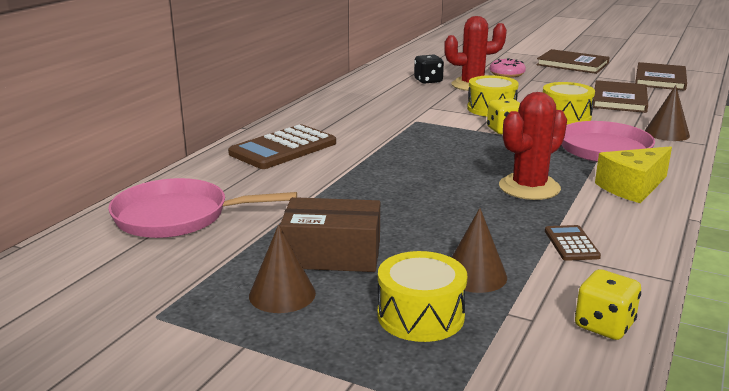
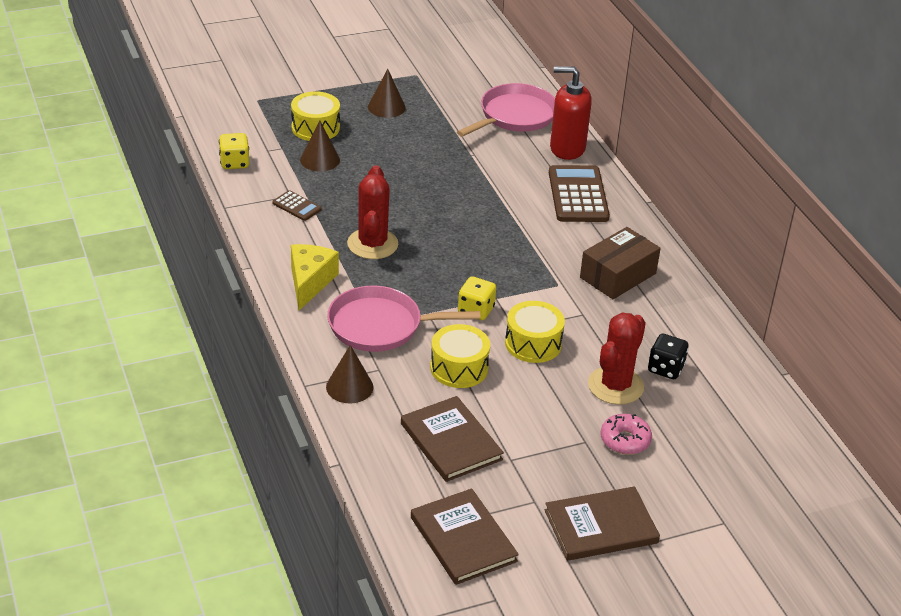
camera: 130 degrees right, 15 degrees up
brown box [280,197,380,272] -> brown box moved to [580,227,661,299]
none -> red soap dispenser [550,66,592,160]

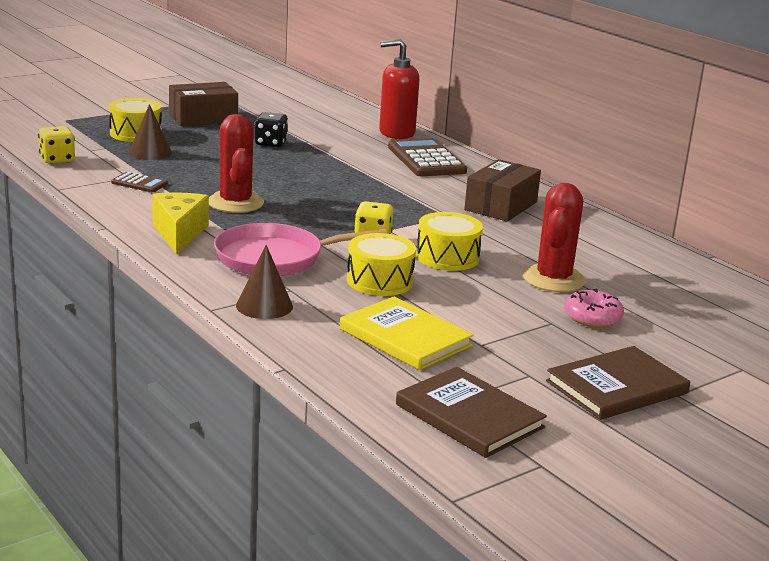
camera: 15 degrees left, 15 degrees down
brown cone [368,69,406,118] -> brown box [169,82,238,126]
brown book [401,396,504,482] -> yellow book [340,296,474,370]
pink pan [457,83,555,137] -> none
black dice [648,334,689,379] -> black dice moved to [255,112,288,147]

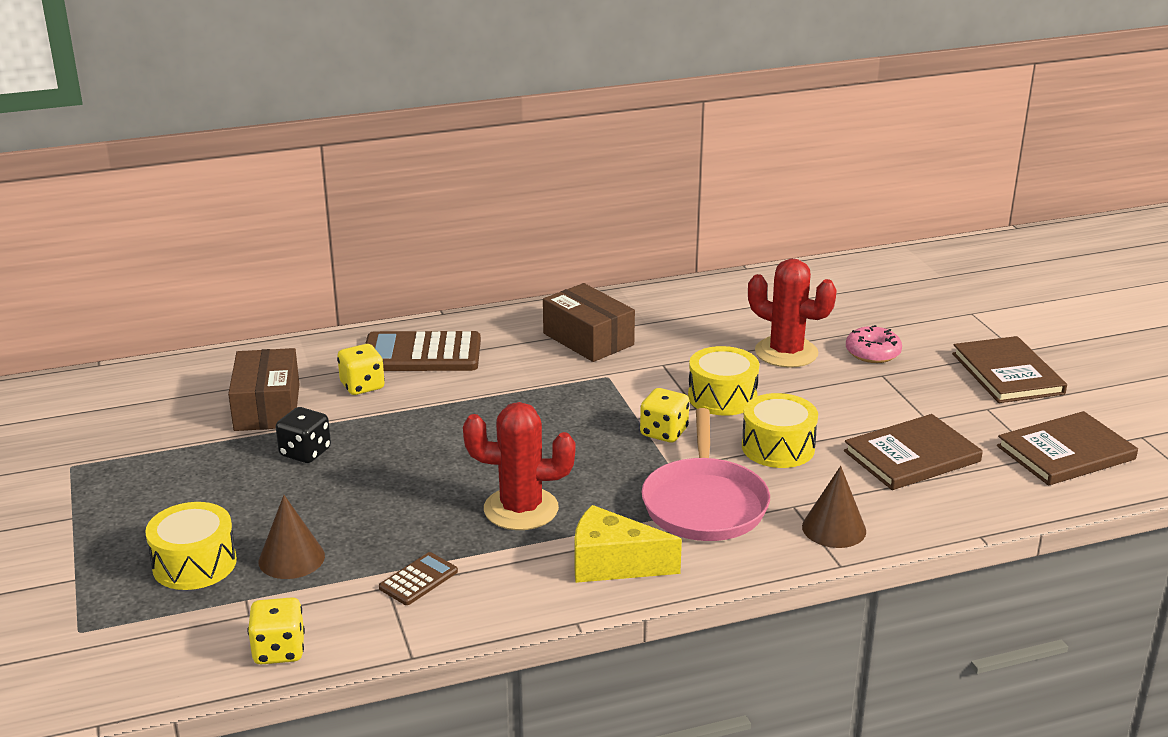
camera: 70 degrees left, 5 degrees up
brown box [169,82,238,126] -> brown box moved to [228,348,299,431]
yellow book [340,296,474,370] -> brown book [844,414,983,490]
red soap dispenser [379,39,419,139] -> none
none -> yellow dice [337,344,385,395]

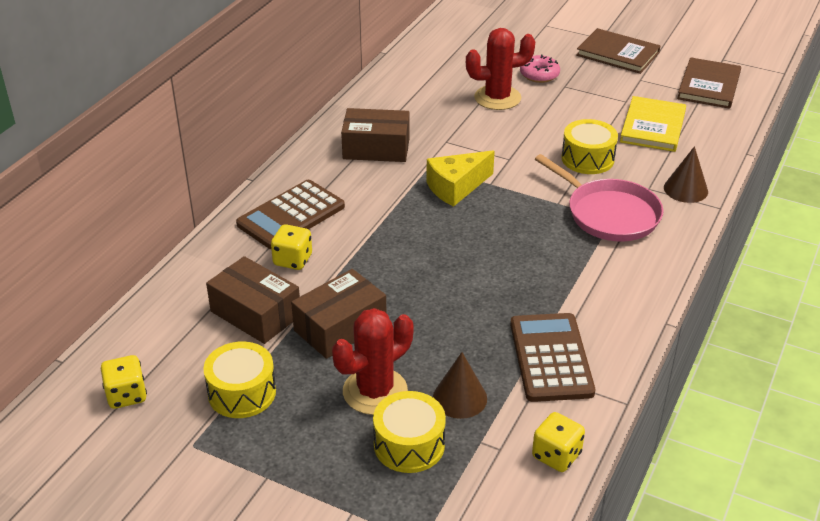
camera: 45 degrees left, 10 degrees up
black dice [276,407,331,463] -> brown box [291,269,386,359]
brown calculator [379,552,458,605] -> brown calculator [510,313,595,402], size x2.01
red cactus [463,402,575,530] -> red cactus moved to [332,308,413,415]
yellow cheese [574,505,682,583] -> yellow cheese moved to [426,150,495,207]
yellow dice [640,388,689,442] -> yellow dice moved to [101,355,147,409]
yellow drum [688,346,759,416] -> yellow drum moved to [203,341,276,418]
brown book [844,414,983,490] -> yellow book [620,96,686,152]

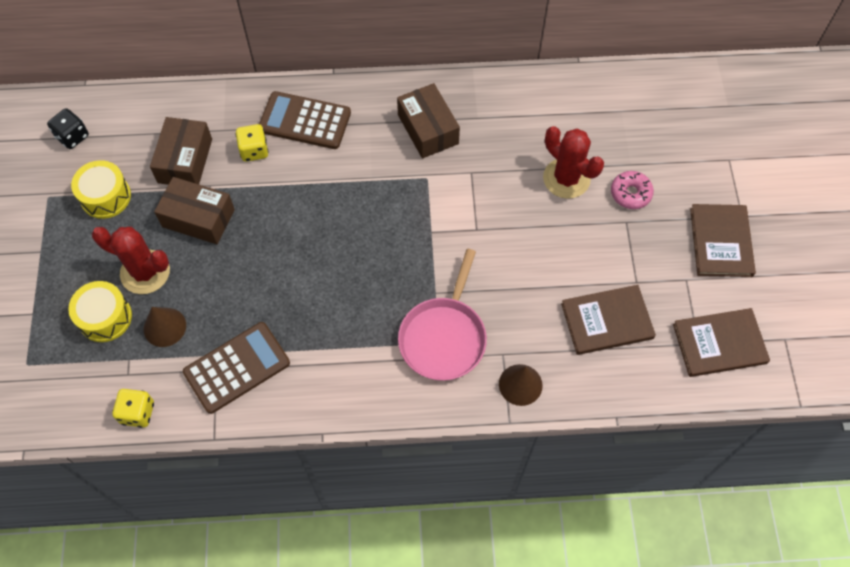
camera: 60 degrees right, 25 degrees up
yellow dice [101,355,147,409] -> black dice [47,108,89,149]
yellow cheese [426,150,495,207] -> none
yellow drum [561,119,618,174] -> none
yellow book [620,96,686,152] -> brown book [561,285,656,355]

